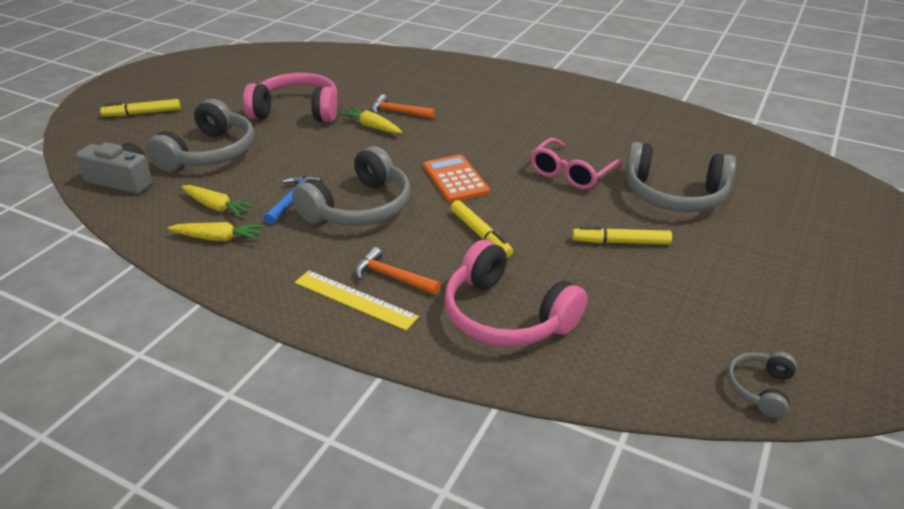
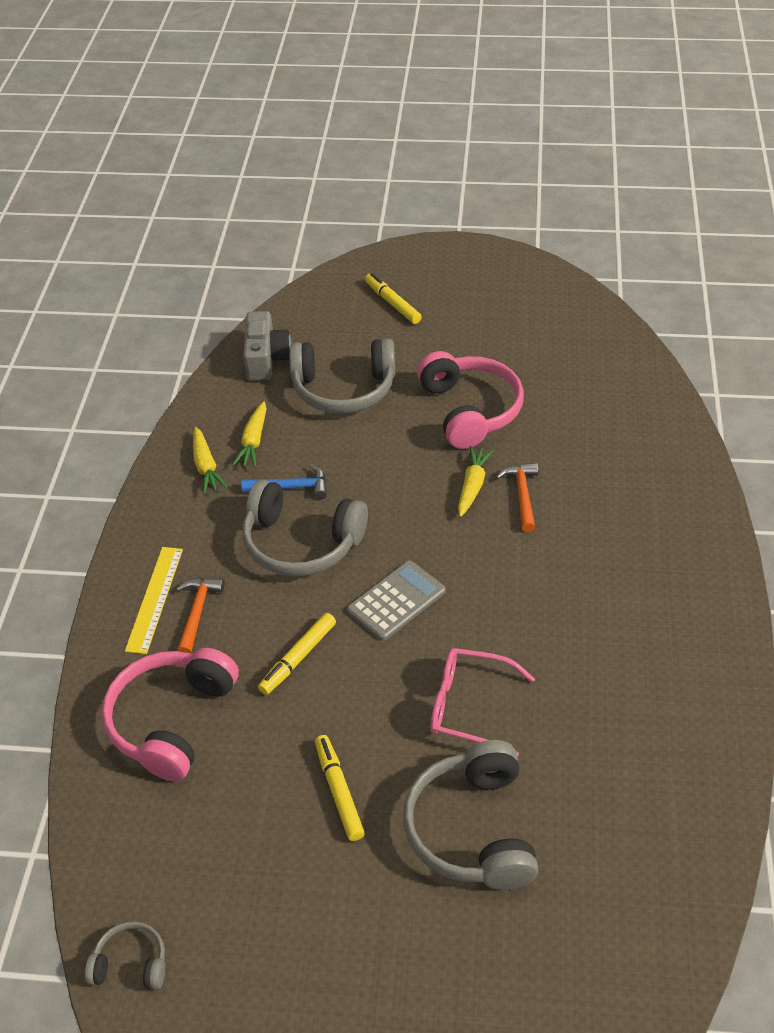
camera: 70 degrees right, 10 degrees up
orange calculator [423,155,490,203] -> grey calculator [347,560,446,641]

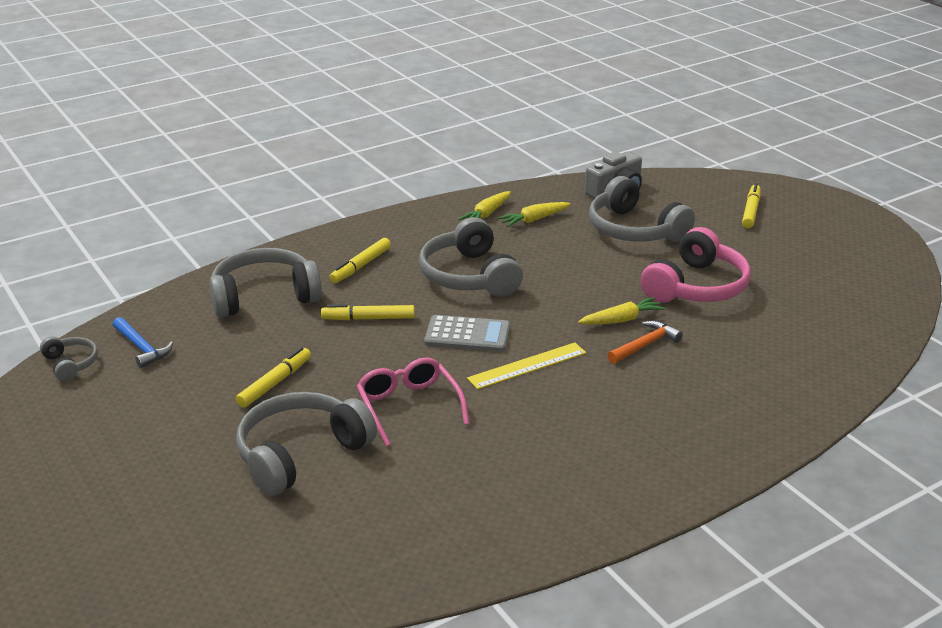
camera: 50 degrees right, 15 degrees down
pink headphones [102,648,239,781] -> grey headphones [209,248,322,317]
yellow ruler [125,547,183,654] -> yellow ruler moved to [467,343,586,389]
orange hammer [176,578,224,653] -> yellow marker [329,238,391,283]
blue hammer [241,464,327,499] -> blue hammer moved to [113,317,173,368]

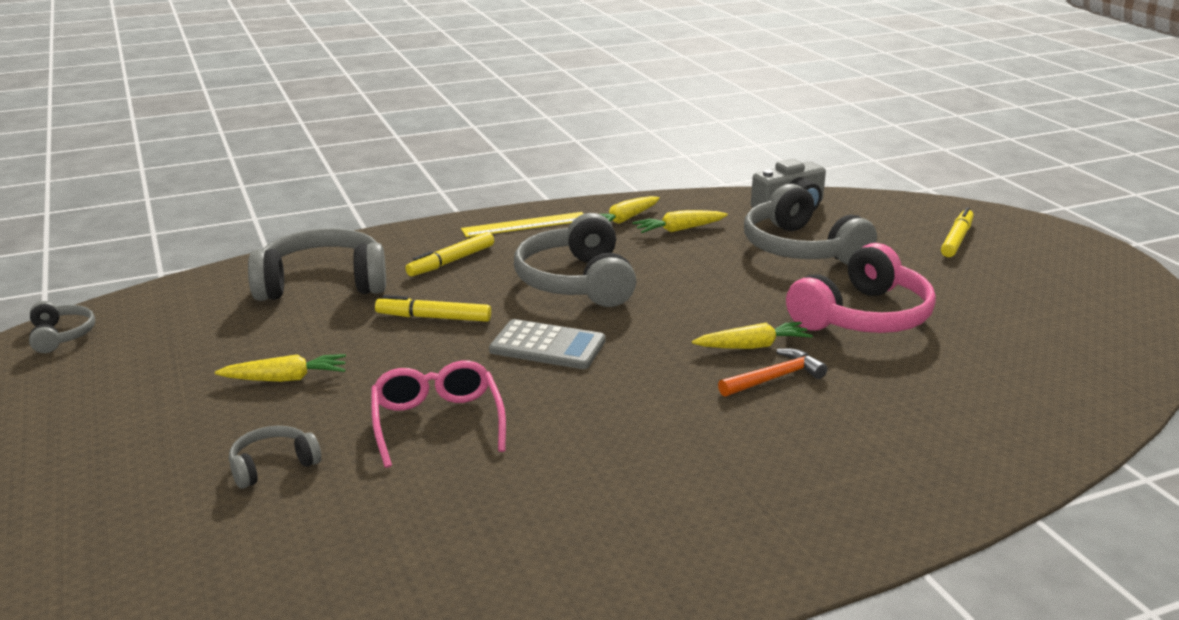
camera: 10 degrees right, 5 degrees down
blue hammer [113,317,173,368] -> none
yellow marker [236,347,311,408] -> yellow carrot [215,354,346,382]
grey headphones [236,392,377,496] -> grey headphones [229,426,321,489], size x0.50
yellow ruler [467,343,586,389] -> yellow ruler moved to [461,212,584,237]

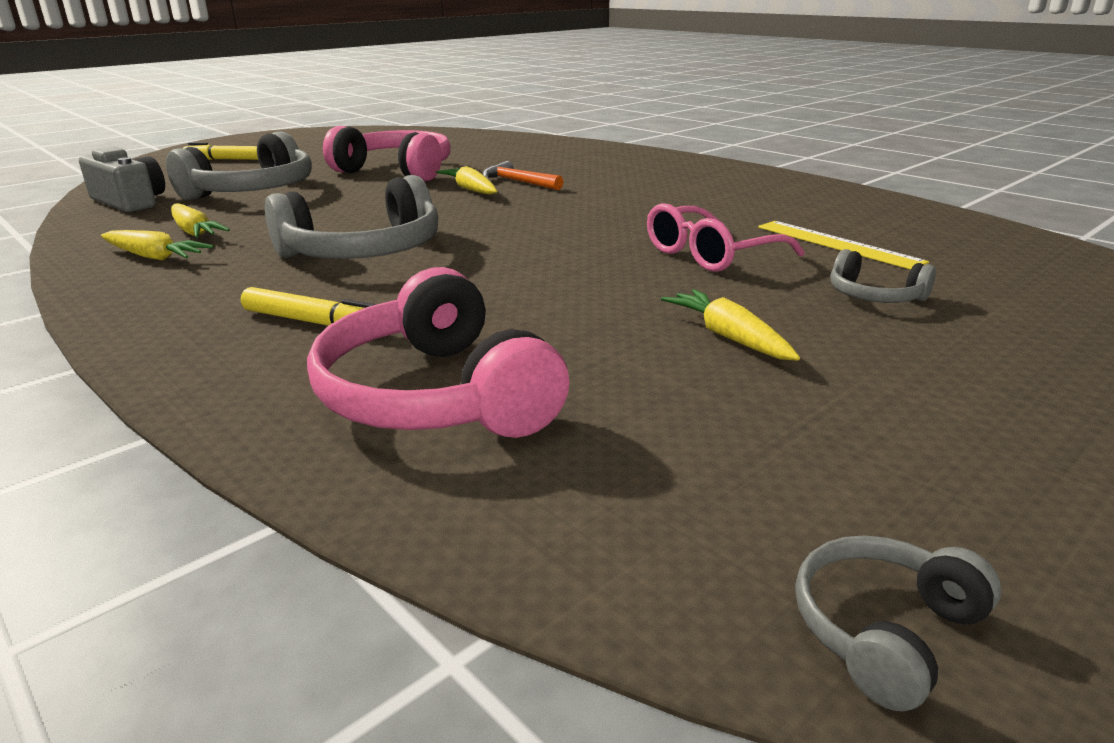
camera: 110 degrees left, 0 degrees up
grey headphones [248,229,386,301] -> pink headphones [307,267,569,438]
yellow marker [375,295,491,322] -> none
yellow ruler [461,212,584,237] -> yellow ruler moved to [758,221,929,270]
grey calculator [489,319,605,369] -> none

